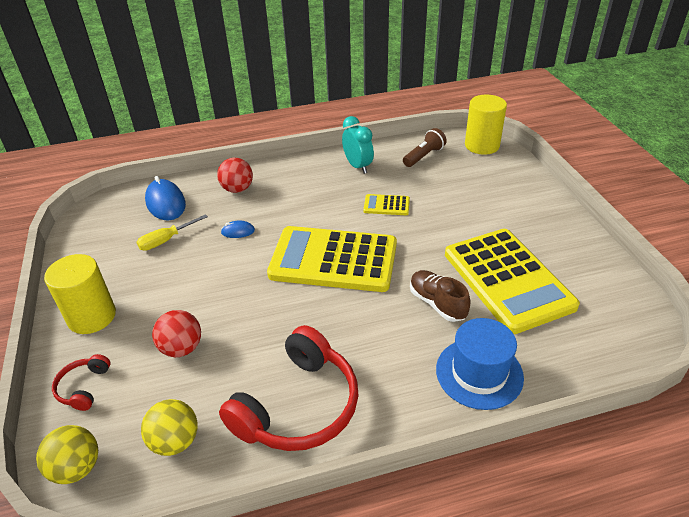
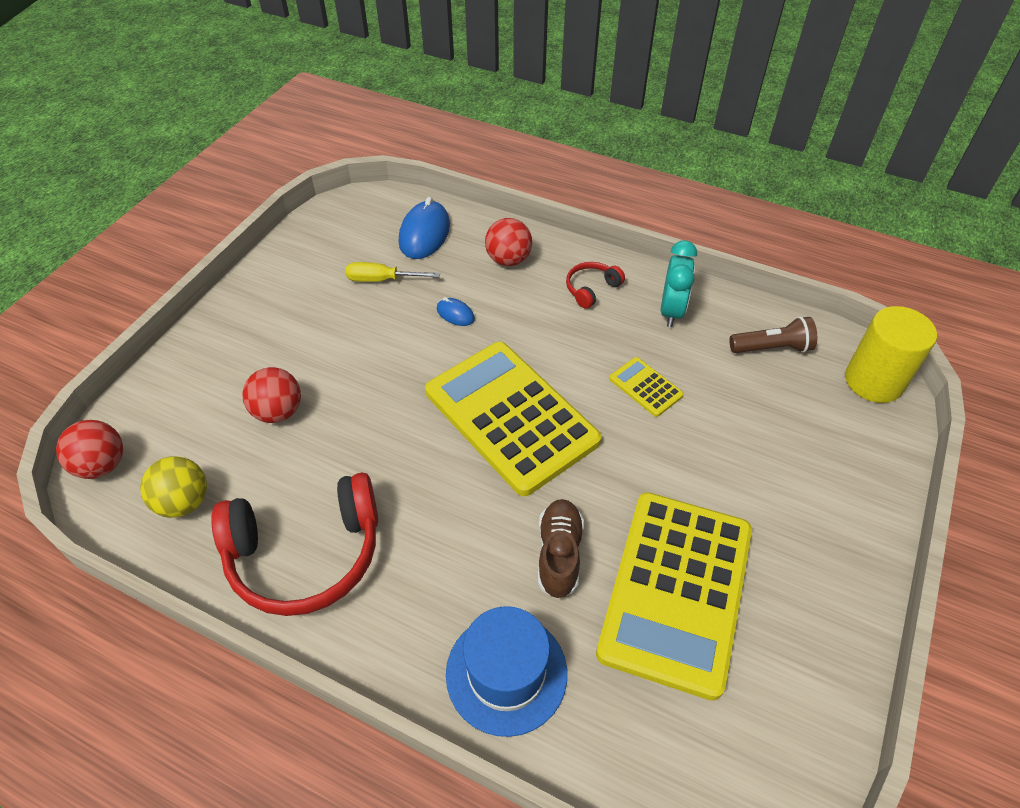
camera: 40 degrees right, 10 degrees up
yellow ball [36,425,98,484] -> red ball [56,420,123,479]
yellow cylinder [44,254,116,334] -> none
red headphones [52,354,111,411] -> red headphones moved to [566,262,625,309]

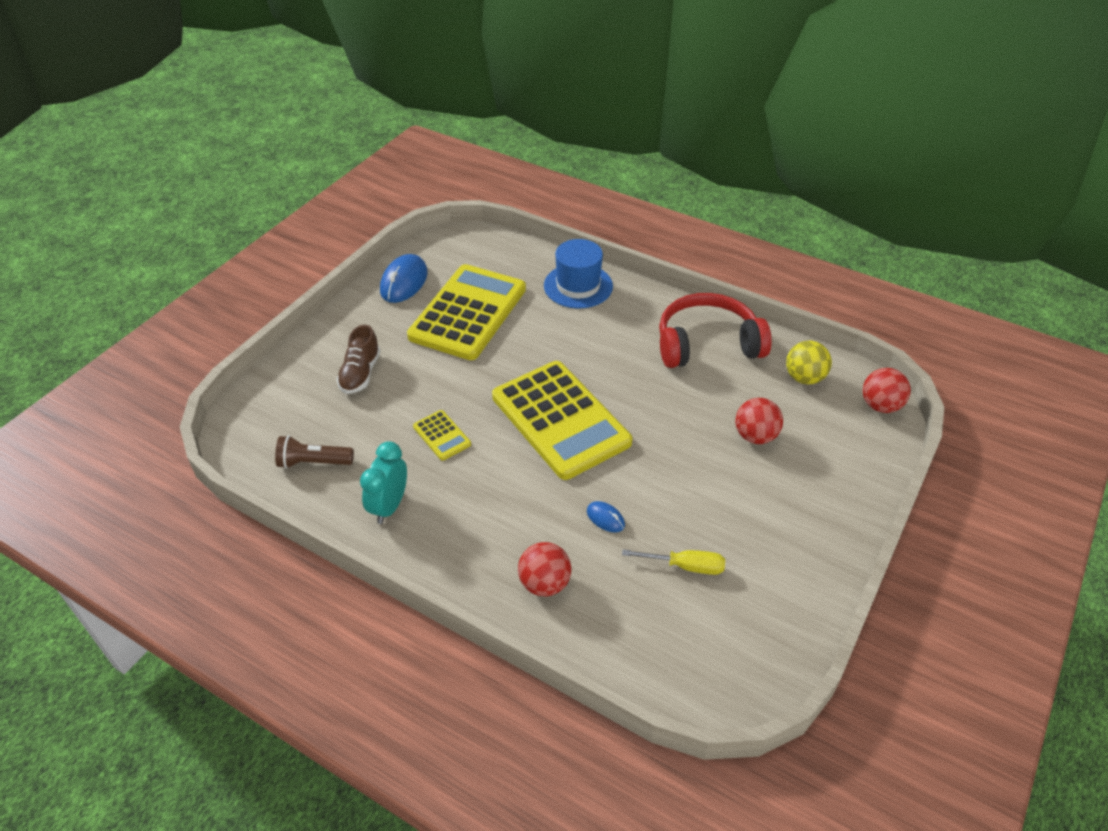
camera: 175 degrees left, 5 degrees down
blue mouse [399,197,450,259] -> blue mouse moved to [380,254,428,303]
brown shoe [538,499,584,599] -> brown shoe moved to [336,325,380,394]
red headphones [566,262,625,309] -> none
yellow cylinder [845,306,937,403] -> none

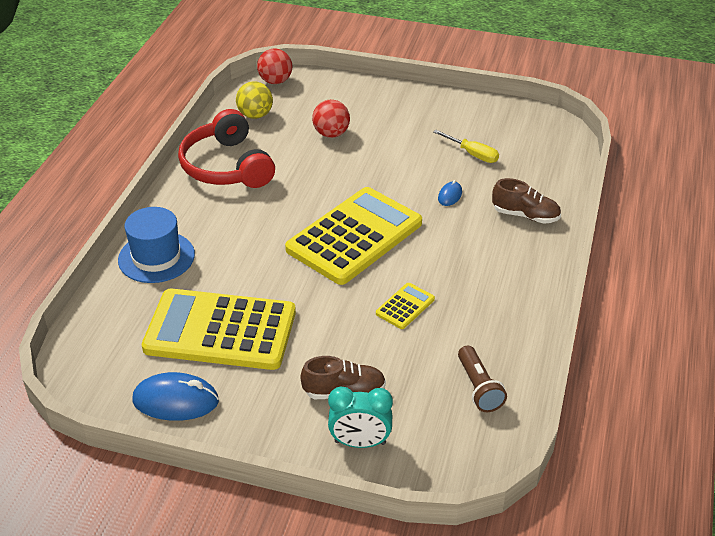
camera: 105 degrees left, 5 degrees down
turquoise clock [360,441,407,524] -> turquoise clock moved to [328,387,393,448]
red ball [518,542,572,596] -> brown shoe [492,178,561,224]
yellow screwdriver [622,549,725,575] -> yellow screwdriver turned 135 degrees clockwise [433,130,499,163]

